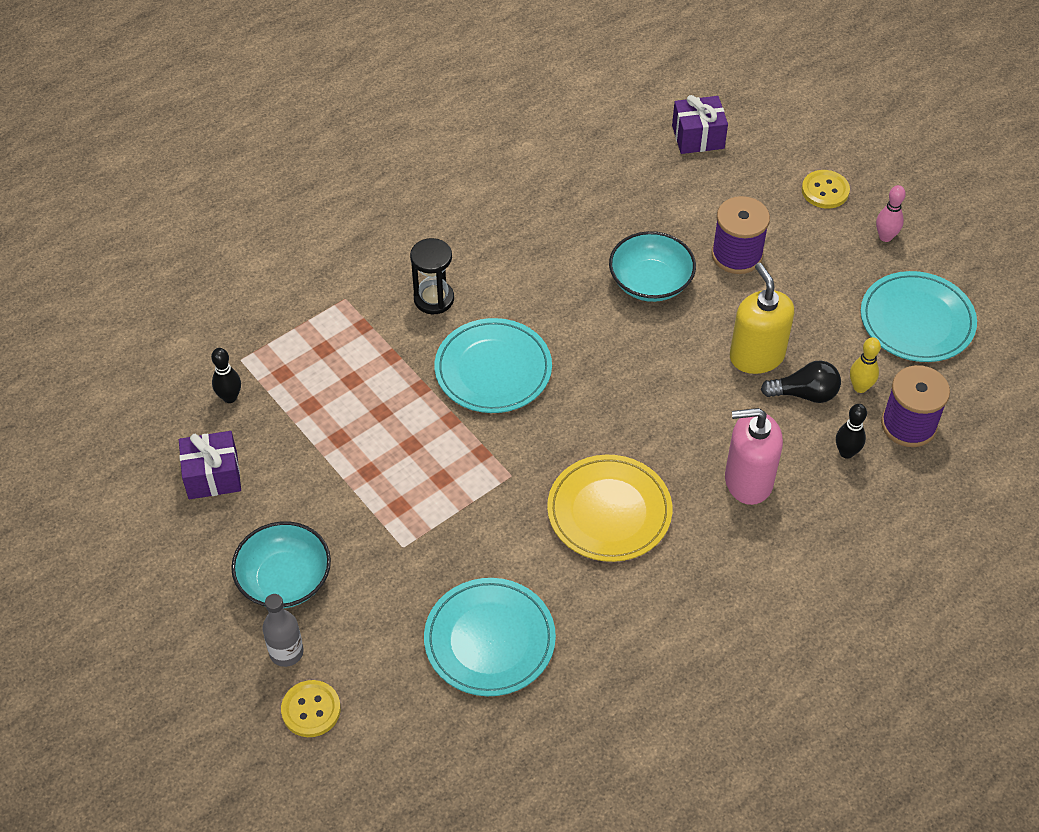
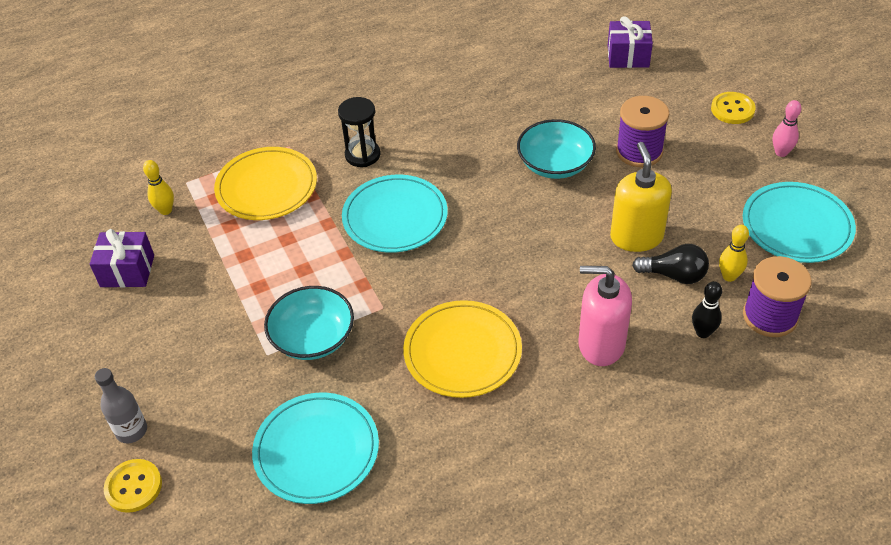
camera: 15 degrees right, 5 degrees down
black bowling pin [211,348,241,403] -> yellow bowling pin [143,160,174,215]
turquoise bowl [231,521,331,608] -> turquoise bowl moved to [264,286,354,360]
none -> yellow plate [214,147,317,220]

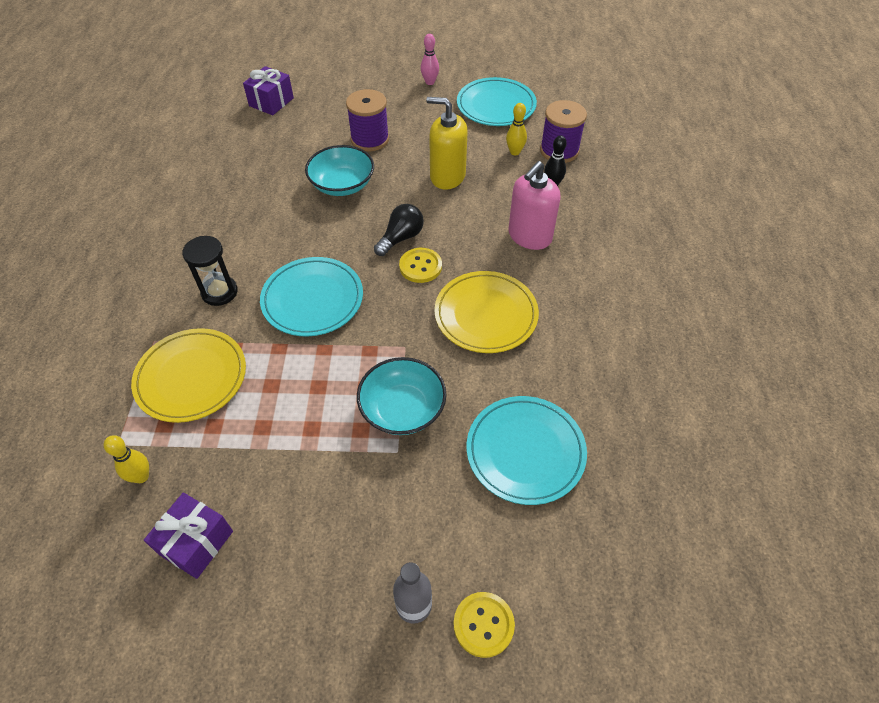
camera: 65 degrees left, 5 degrees up
black light bulb [632,244,709,284] -> black light bulb moved to [374,204,424,256]
yellow button [711,92,756,124] -> yellow button moved to [399,248,442,283]

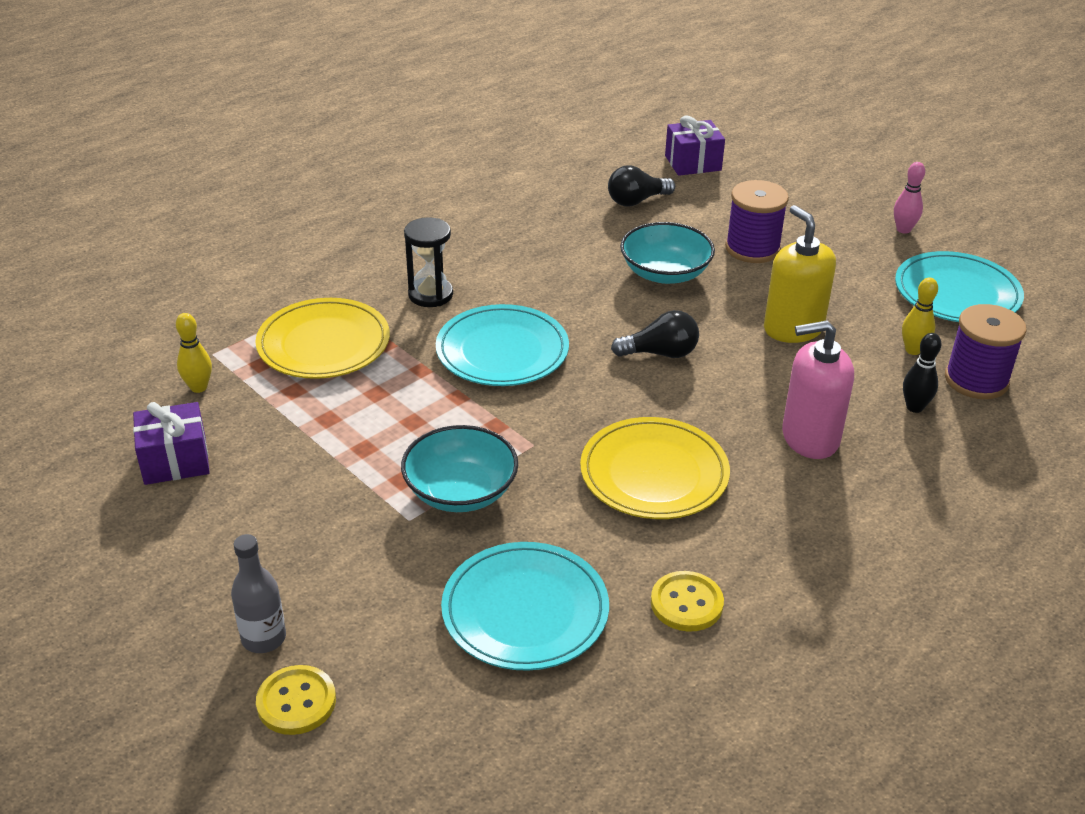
camera: 45 degrees right, 15 degrees down
yellow button [399,248,442,283] -> yellow button moved to [651,571,724,632]
none -> black light bulb [608,165,675,207]

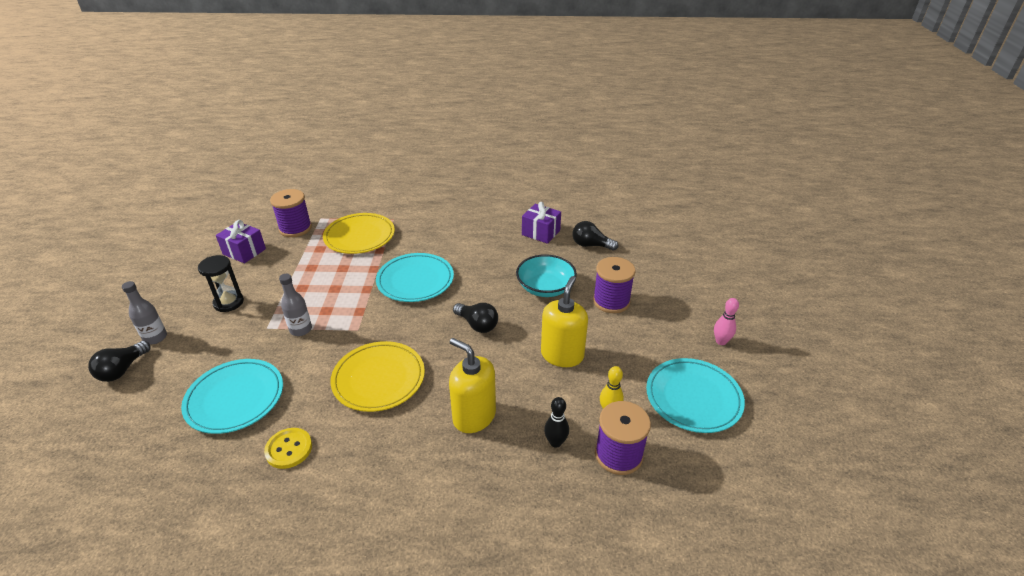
camera: 45 degrees right, 0 degrees up
yellow bowling pin [176,313,212,393] -> purple spool [270,189,312,237]
yellow button [256,665,336,735] -> black light bulb [88,341,150,382]
turquoise bowl [401,425,518,512] -> grey bottle [279,274,312,336]
black hourglass [404,217,453,307] -> black hourglass moved to [198,255,244,312]
purple gift [665,115,725,176] -> purple gift moved to [522,202,561,244]
pink soap dispenser [782,320,854,459] -> yellow soap dispenser [449,338,496,433]

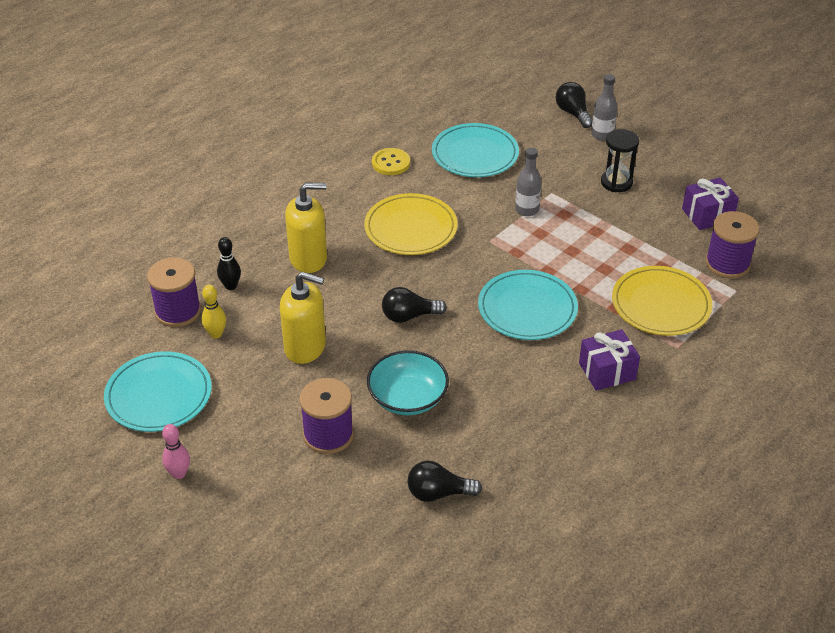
camera: 130 degrees right, 5 degrees up
purple gift [522,202,561,244] -> purple gift moved to [579,329,640,391]
yellow soap dispenser [541,276,588,367] -> yellow soap dispenser turned 45 degrees counterclockwise [280,272,326,364]
black light bulb [573,221,618,251] -> black light bulb turned 150 degrees counterclockwise [407,460,482,502]

